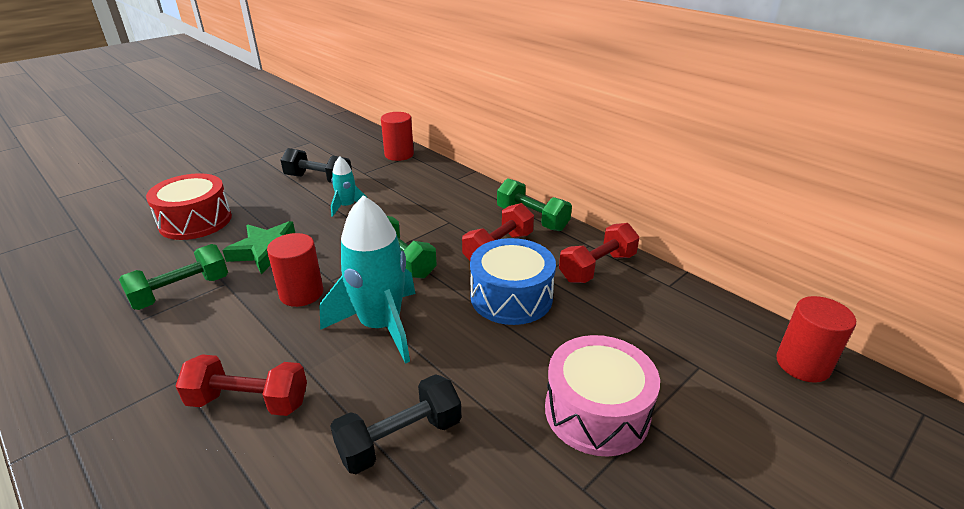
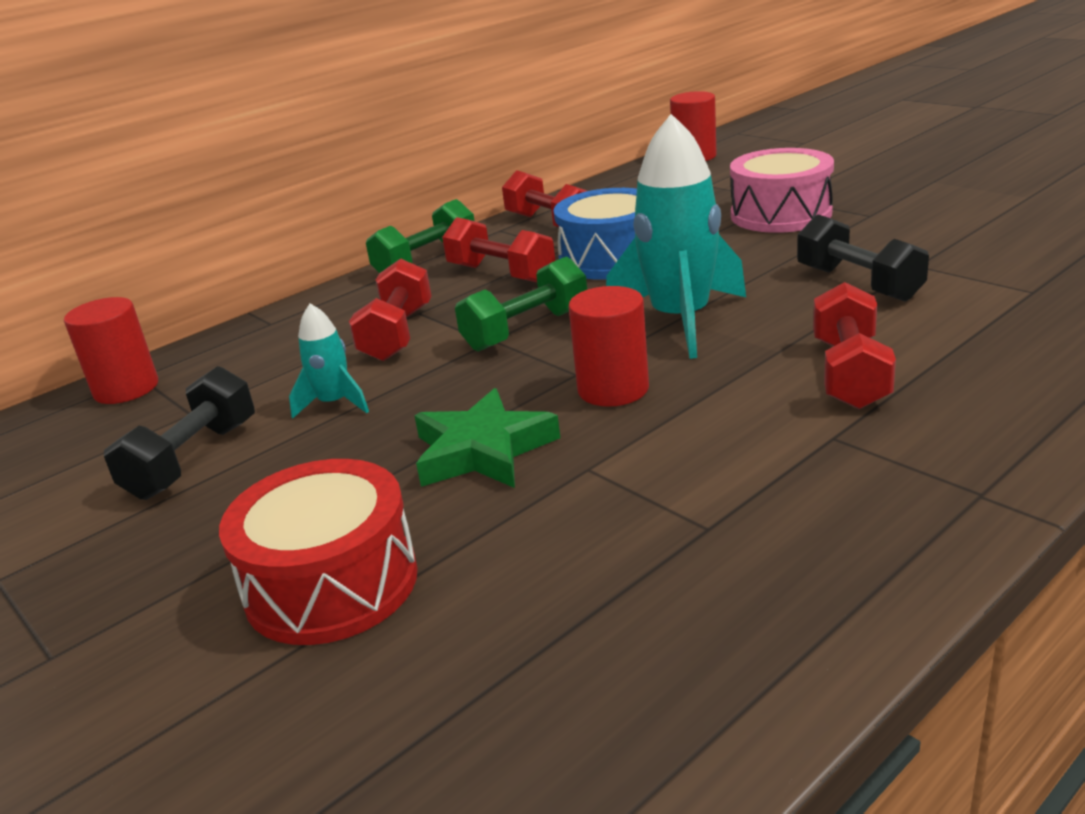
camera: 85 degrees left, 5 degrees down
green dumbbell [119,244,228,310] -> none
none -> red dumbbell [349,259,431,361]

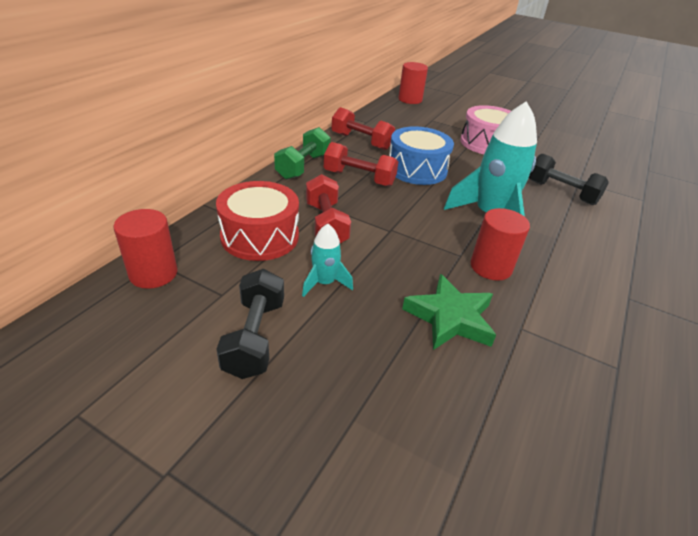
camera: 25 degrees left, 10 degrees up
red drum [219,459,418,645] -> red drum moved to [216,181,299,261]
green dumbbell [455,257,587,352] -> none
red dumbbell [813,282,896,409] -> none

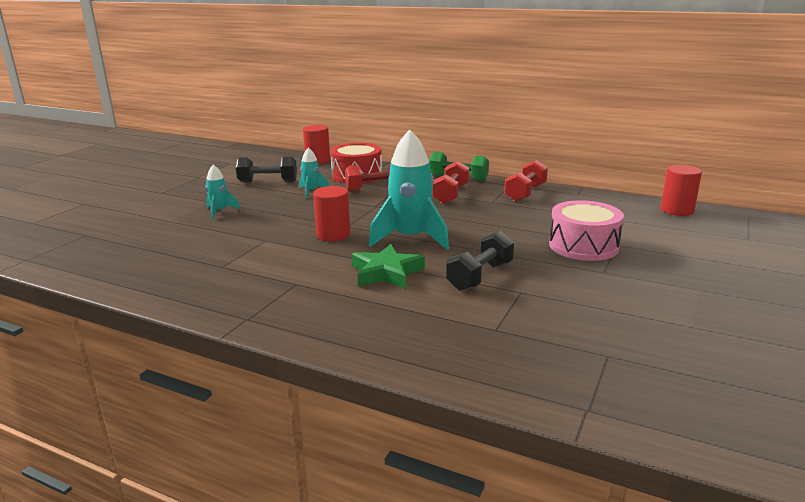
camera: 90 degrees right, 15 degrees down
blue drum [389,126,454,185] -> none
green star [402,274,496,350] -> green star moved to [351,244,425,289]
none -> turquoise rocket [205,165,240,219]

